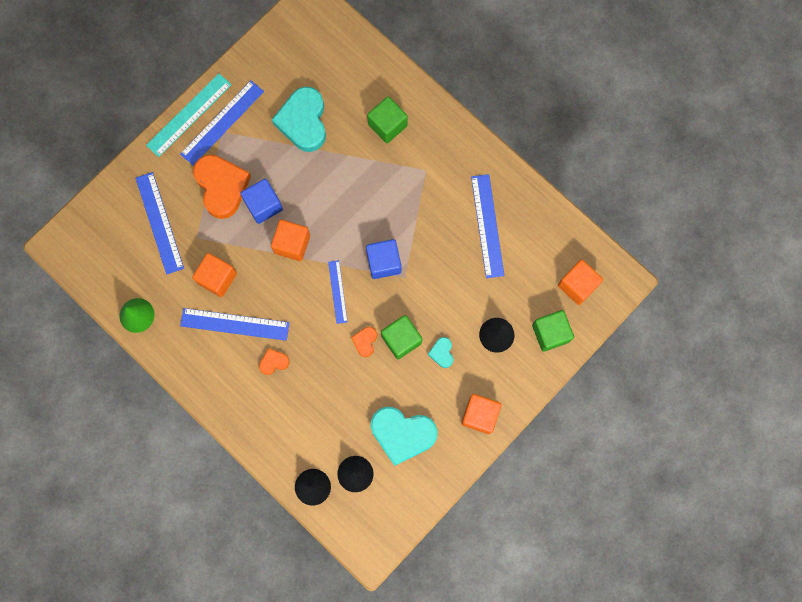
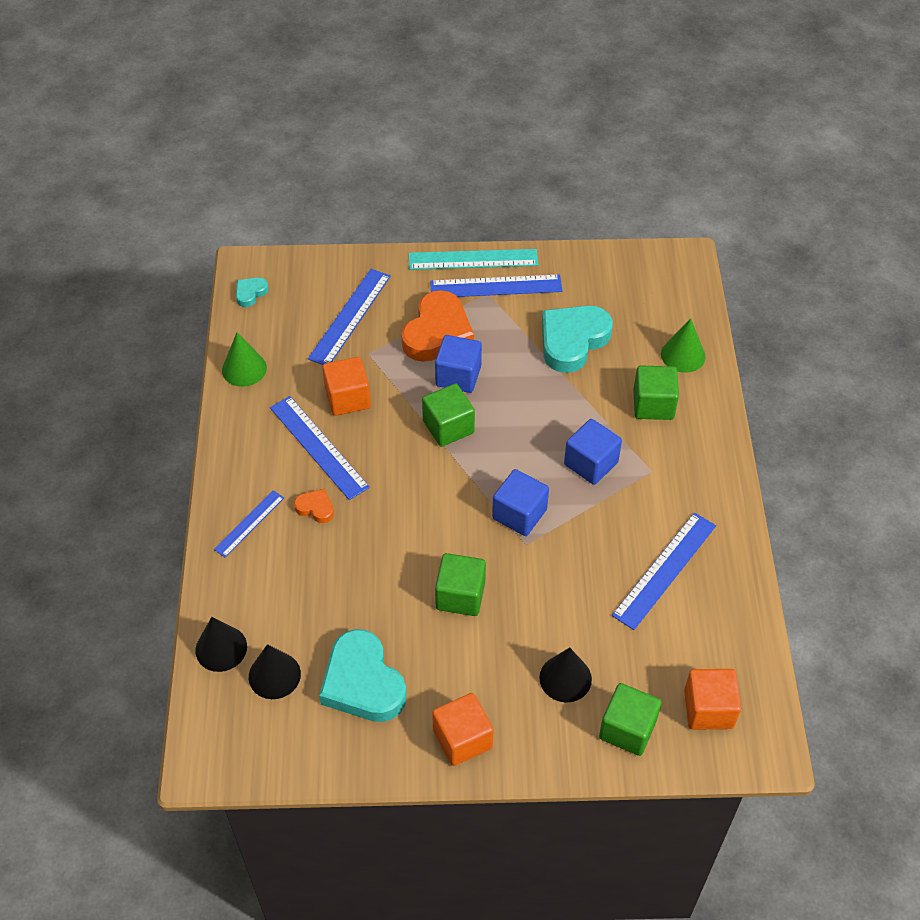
camera: 45 degrees right, 25 degrees down
orange cube [271,220,310,261] -> green cube [422,383,475,447]
blue ruler [328,260,348,324] -> blue ruler moved to [214,490,284,557]
orange heart [351,327,377,357] -> none
turquoise heart [428,337,453,368] -> turquoise heart moved to [236,278,269,307]
none -> blue cube [564,419,622,485]
none -> green cone [661,318,706,373]

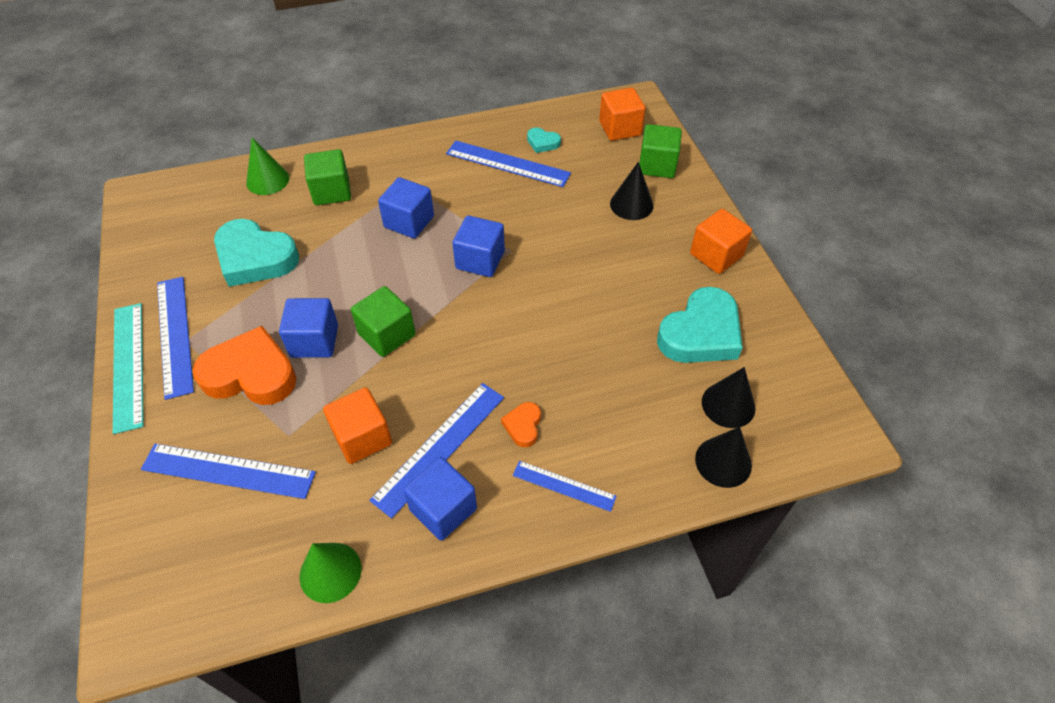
camera: 105 degrees left, 0 degrees up
turquoise heart [236,278,269,307] -> turquoise heart moved to [527,127,561,153]
green cube [435,553,486,616] -> none
none -> blue cube [403,457,477,541]

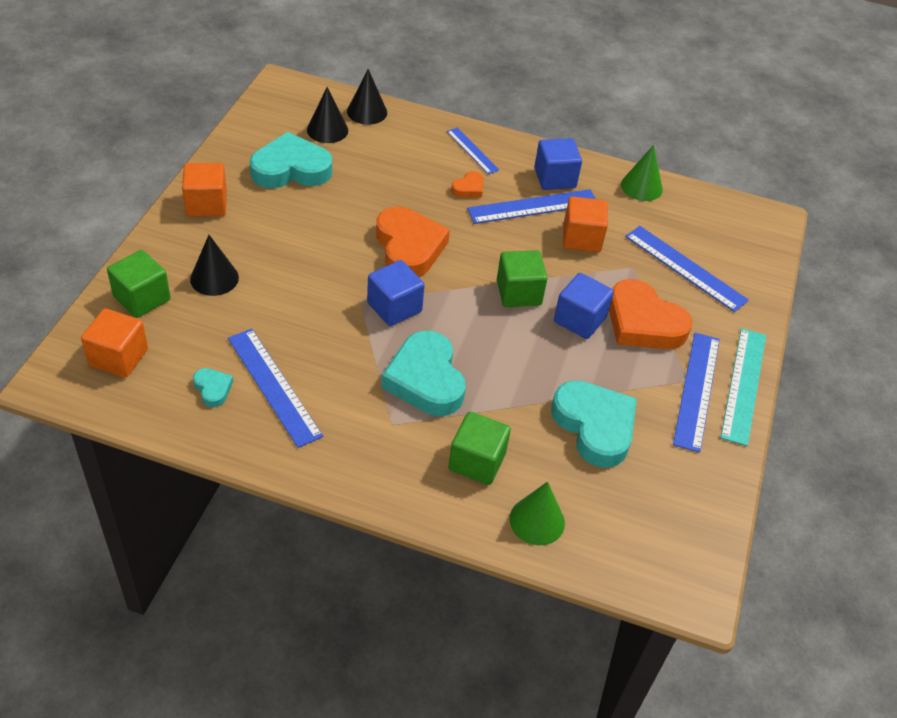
camera: 150 degrees left, 5 degrees down
blue cube [378,177,434,238] -> turquoise heart [381,331,466,416]
none -> orange heart [376,207,450,277]

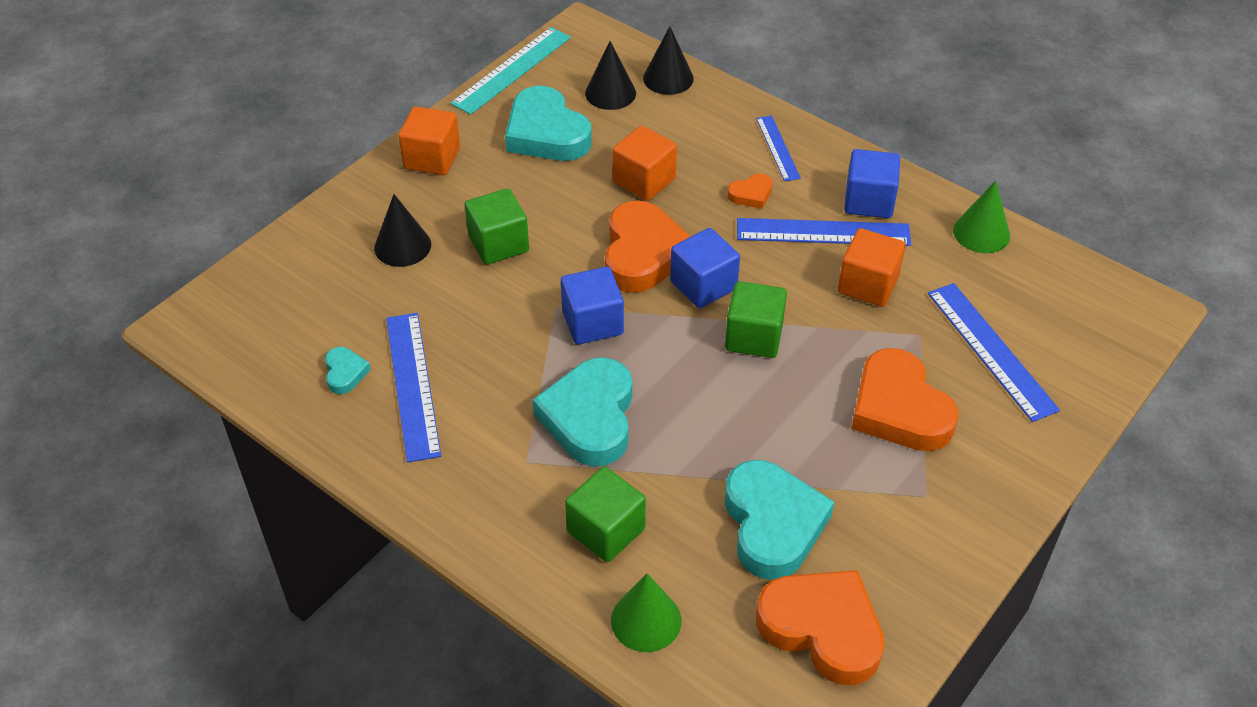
camera: 25 degrees right, 0 degrees up
orange cube [81,308,148,378] -> orange cube moved to [613,126,677,201]
green cube [107,250,171,318] -> green cube moved to [465,188,529,265]
turquoise heart [250,132,332,188] -> turquoise heart turned 135 degrees counterclockwise [505,86,592,161]
blue cube [554,273,614,339] -> blue cube moved to [670,228,740,308]
blue ruler [673,333,720,453] -> none
turquoise ruler [720,328,766,446] -> turquoise ruler moved to [450,27,571,115]
none -> orange heart [756,570,885,685]

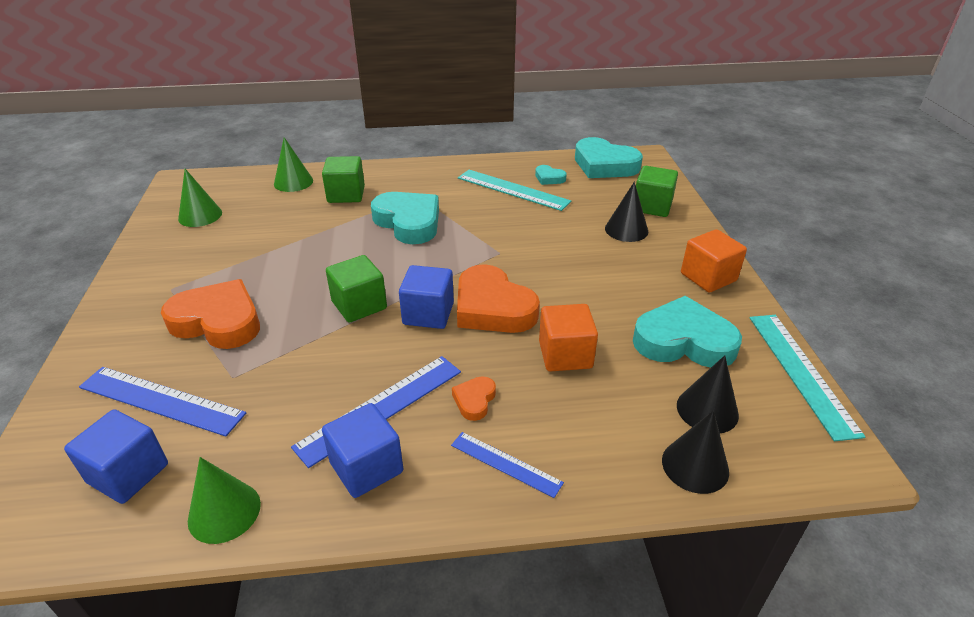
camera: 135 degrees right, 10 degrees down
blue ruler [386,313,441,463] -> turquoise ruler [458,170,571,211]
green cube [465,188,529,265] -> green cube moved to [636,166,678,217]
blue cube [561,267,624,344] -> blue cube moved to [64,409,168,504]
turquoise heart [725,460,834,580] -> turquoise heart moved to [575,137,643,178]
orange heart [756,570,885,685] -> green cone [178,169,222,227]
orange cube [838,228,906,307] -> none

